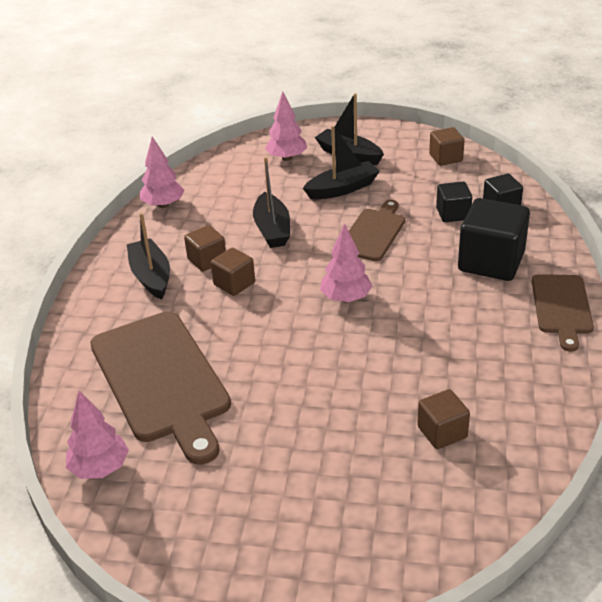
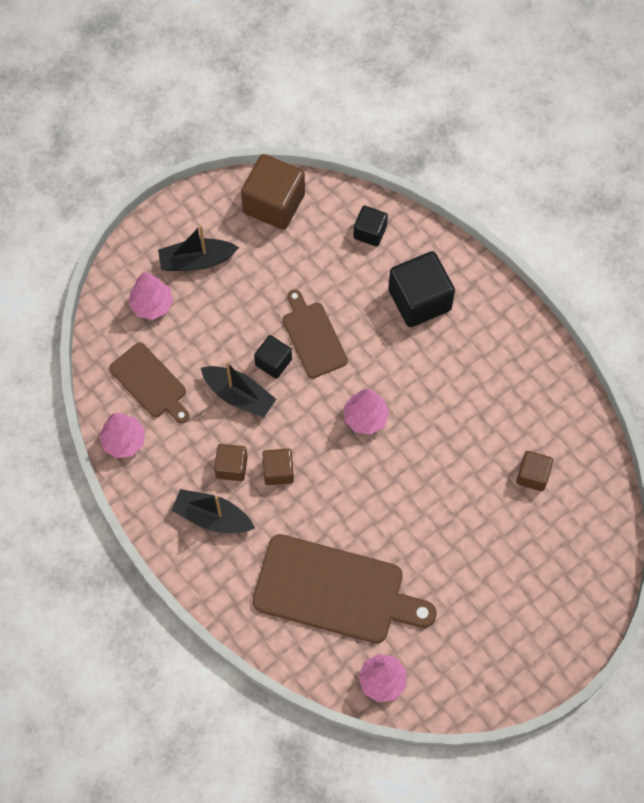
camera: 50 degrees left, 30 degrees up
black boat [303,125,380,200] -> none
brown cube [429,127,465,166] -> brown cube [241,154,305,230], size x1.80
black cube [436,182,472,222] -> black cube moved to [254,335,292,379]
brown cutting board [532,274,594,352] -> brown cutting board moved to [109,343,189,423]

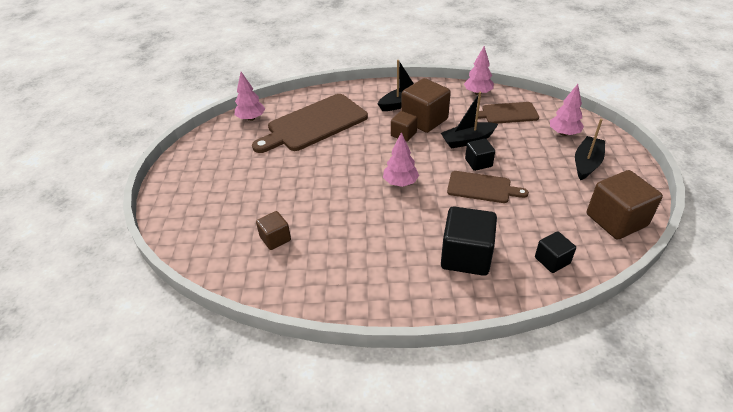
camera: 130 degrees right, 25 degrees down
brown cube [214,444,247,481] -> brown cube [401,78,451,133], size x1.80

